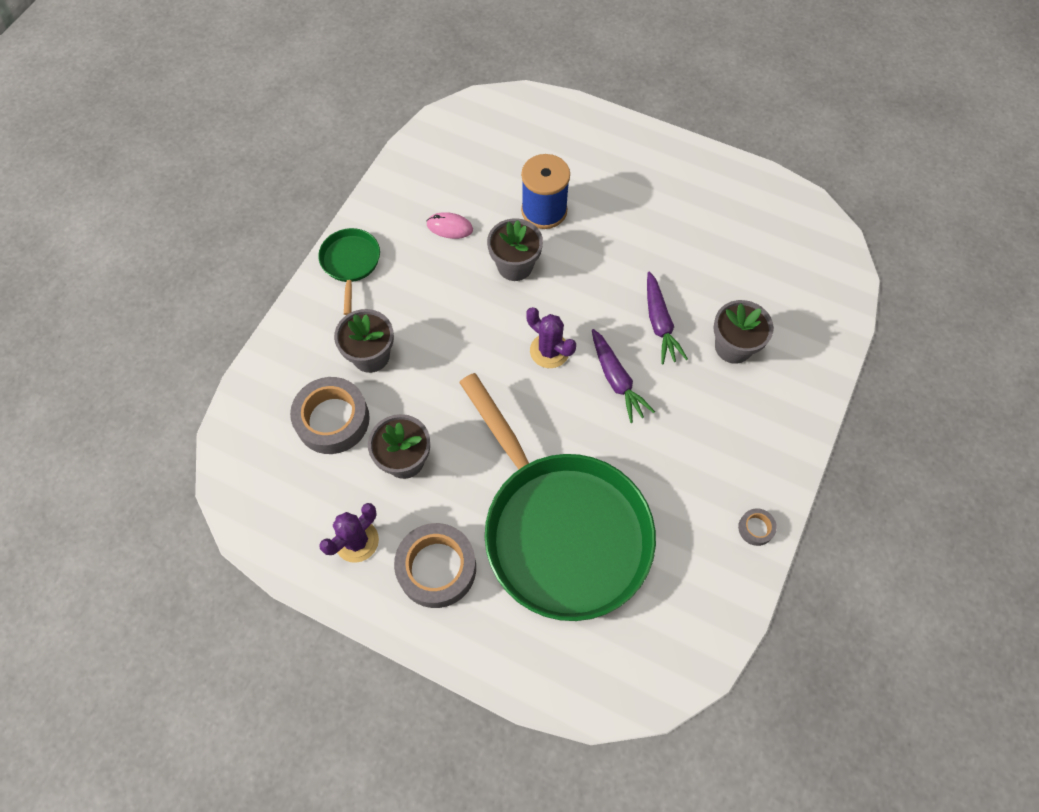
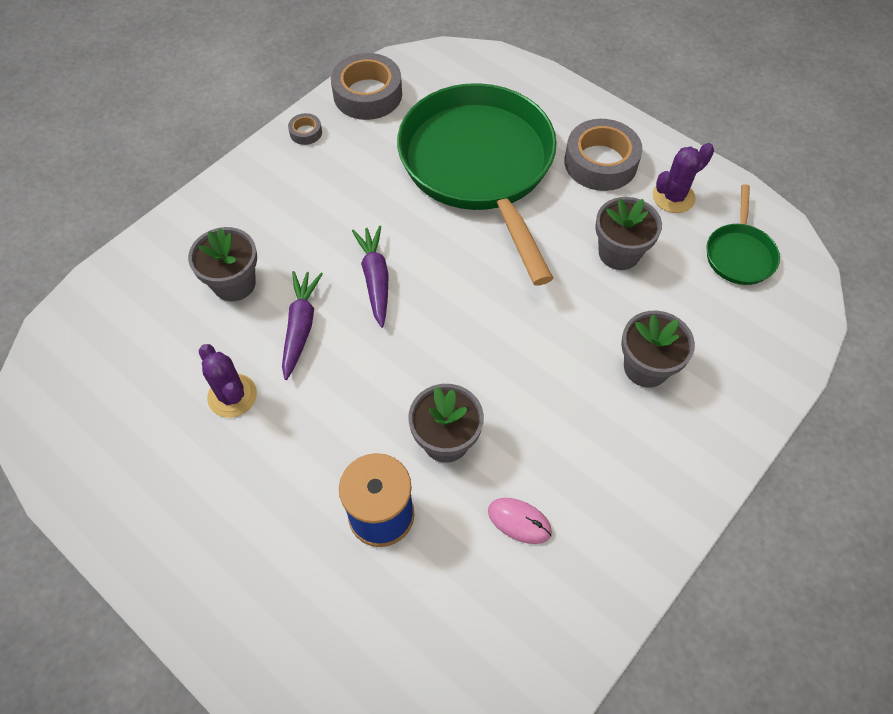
camera: 165 degrees left, 5 degrees down
grey tape [290,377,370,454] -> grey tape moved to [331,53,402,120]
green pan [318,228,380,315] -> green pan moved to [706,184,780,285]
purple cactus [526,307,576,368] -> purple cactus moved to [199,344,257,418]

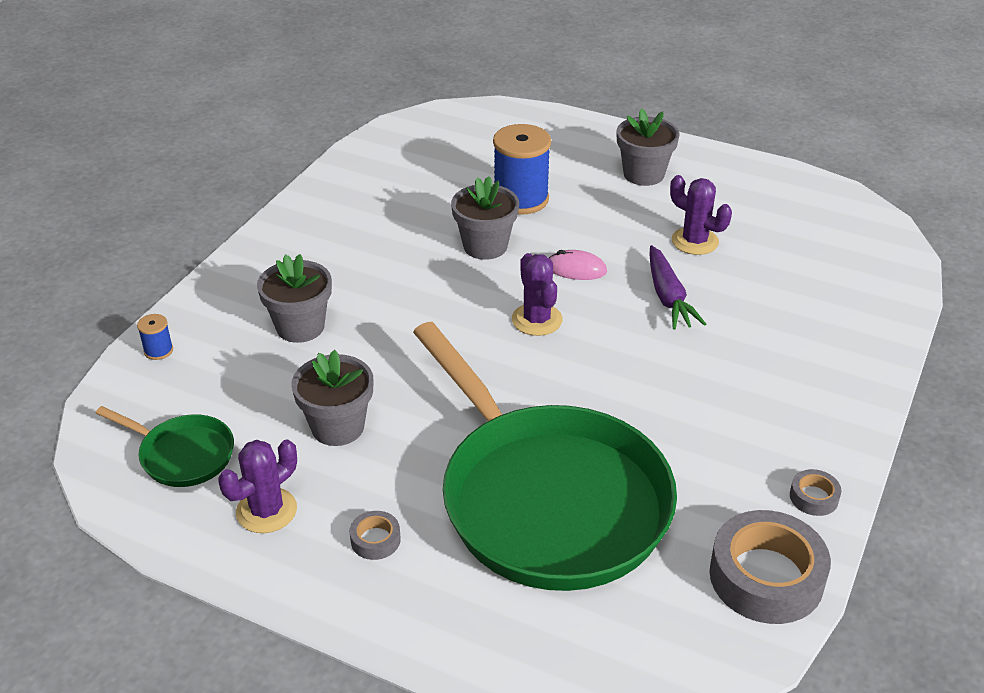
camera: 165 degrees right, 20 degrees down
grey flower pot [188,227,257,301] -> grey flower pot moved to [616,108,680,186]
purple carrot [352,226,389,328] -> none
pink mouse [488,498,552,544] -> pink mouse moved to [549,250,607,280]
grey tape [564,119,642,191] -> grey tape [350,511,401,560], size x0.45
green pan [706,184,780,285] -> green pan turned 120 degrees clockwise [96,406,234,487]
none -> blue spool [137,314,173,360]
none -> purple cactus [512,253,563,336]

